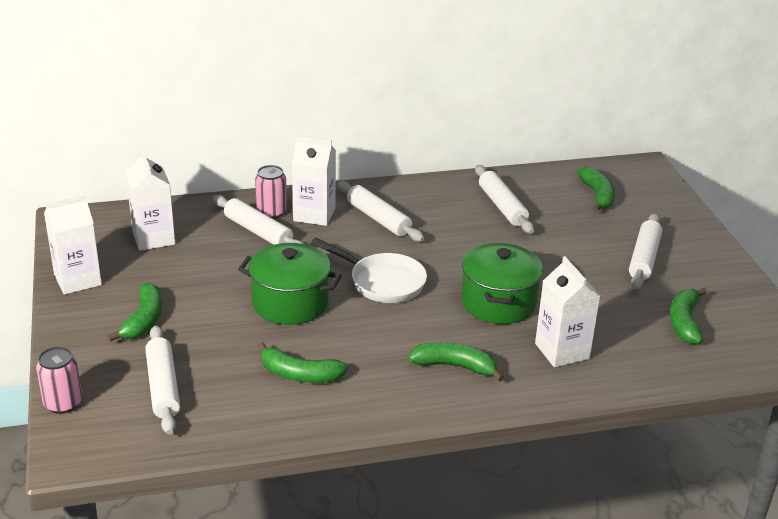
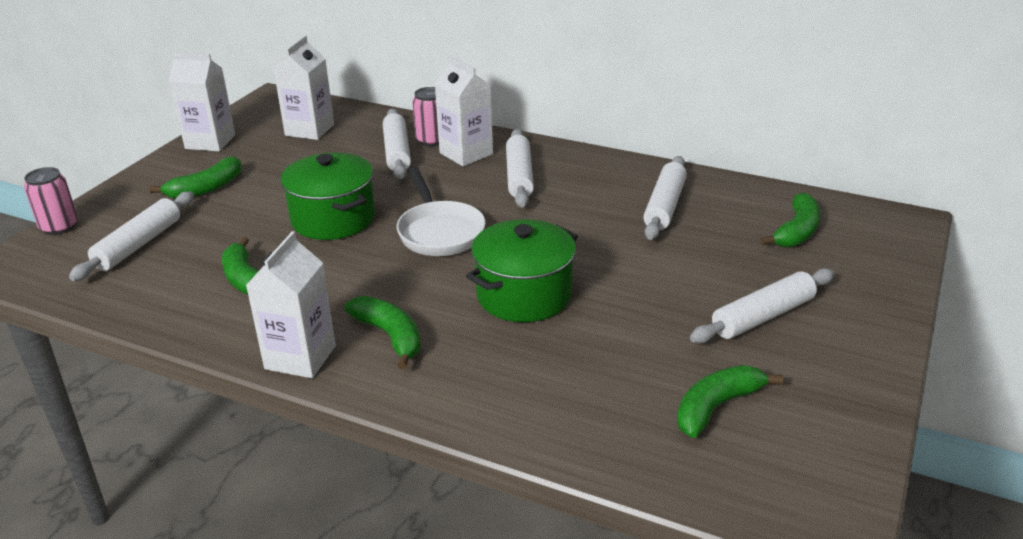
camera: 40 degrees right, 0 degrees up
white carton [535,256,600,367] -> white carton moved to [246,231,336,378]

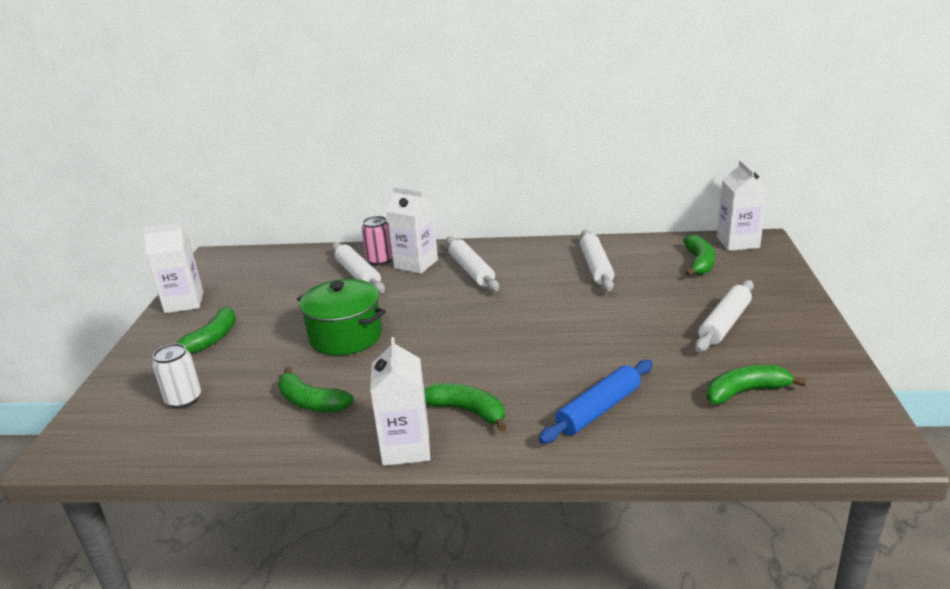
camera: 20 degrees left, 5 degrees down
pink can [24,167,78,235] -> none
white rolling pin [69,191,194,281] -> white can [152,343,201,408]
white carton [274,35,334,140] -> white carton moved to [717,160,768,251]
white pan [397,167,486,256] -> none
green pot [466,219,578,322] -> none
green banana [677,365,783,438] -> green banana turned 45 degrees clockwise [706,365,806,405]
none -> blue rolling pin [538,360,653,444]

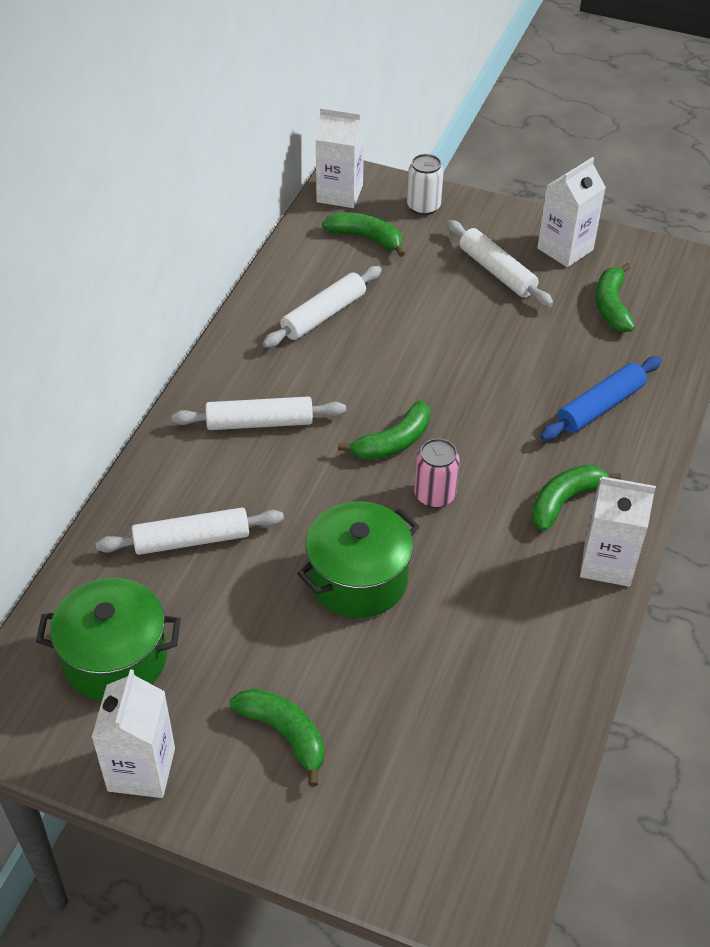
camera: 75 degrees left, 20 degrees up
white can [152,343,201,408] -> white can moved to [407,154,444,215]
green banana [278,367,354,412] -> green banana moved to [338,401,430,460]
pink can [361,216,393,266] -> pink can moved to [414,438,460,508]
white carton [387,187,438,274] -> white carton moved to [537,157,606,267]
blue rolling pin [538,360,653,444] -> blue rolling pin turned 75 degrees clockwise [540,356,662,441]
white rolling pin [580,230,614,291] -> white rolling pin turned 60 degrees counterclockwise [263,266,382,348]
none -> green pot [36,578,181,701]

